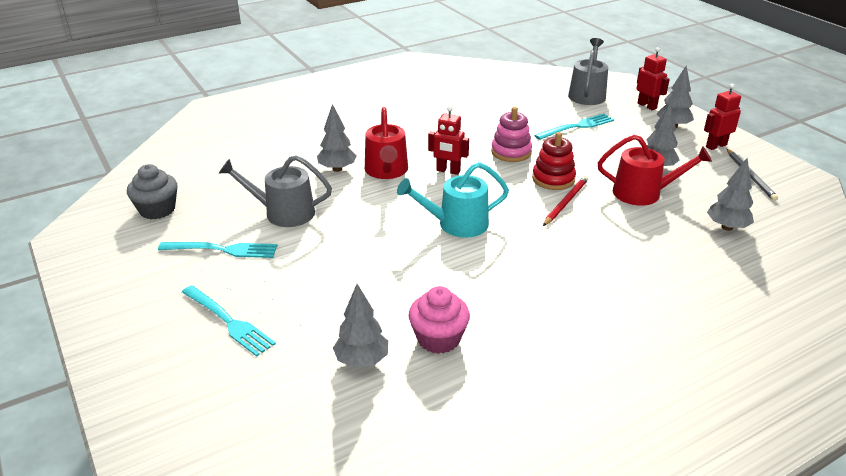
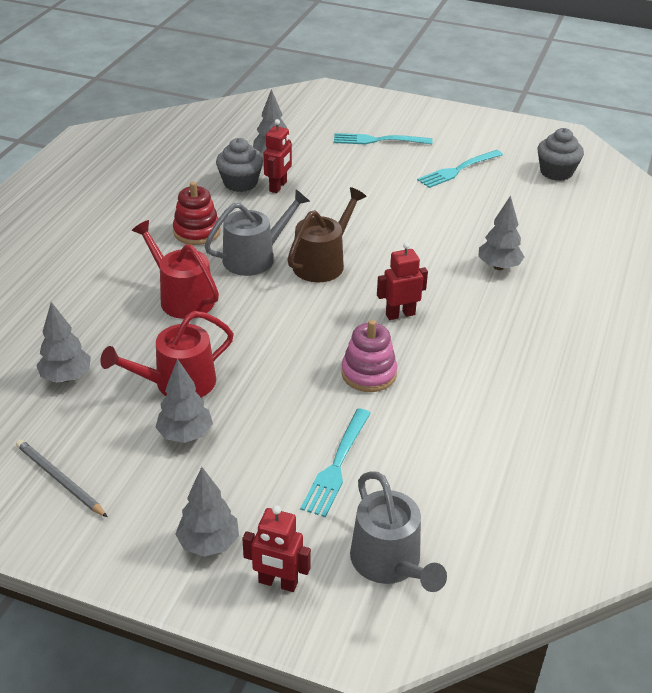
camera: 140 degrees right, 5 degrees up
grey watering can [219,155,332,227] -> grey watering can moved to [205,189,310,276]
red watering can [365,107,408,179] -> red watering can moved to [132,220,219,319]
turquoise watering can [397,162,509,238] -> brown watering can [287,187,367,283]
pink cupcake [409,286,470,354] -> grey cupcake [216,138,263,192]
red stacking toy [532,132,576,190] -> red stacking toy moved to [173,181,220,245]
red pencil [543,176,588,226] -> none
red robot [704,84,741,150] -> red robot moved to [263,119,292,193]

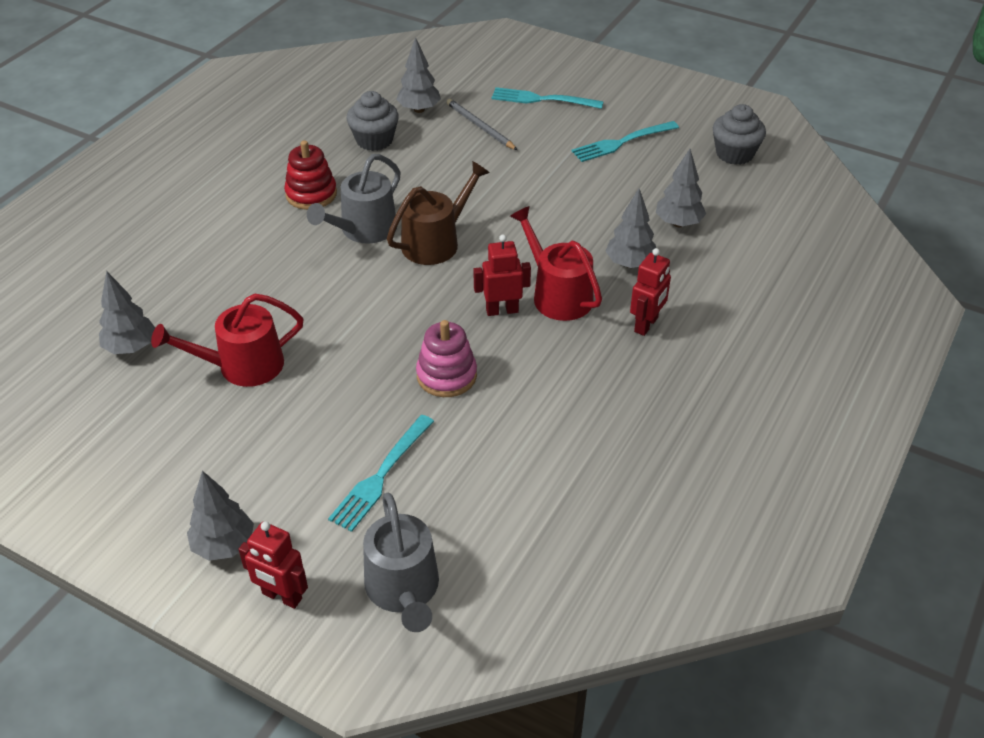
camera: 10 degrees right, 5 degrees up
grey pencil [16,439,108,517] -> grey pencil moved to [447,99,517,150]
red watering can [132,220,219,319] -> red watering can moved to [510,206,602,321]
grey tree [155,359,213,443] -> grey tree moved to [656,149,706,227]
grey watering can [205,189,310,276] -> grey watering can turned 150 degrees clockwise [307,154,401,243]
red robot [263,119,292,193] -> red robot moved to [630,248,671,336]

